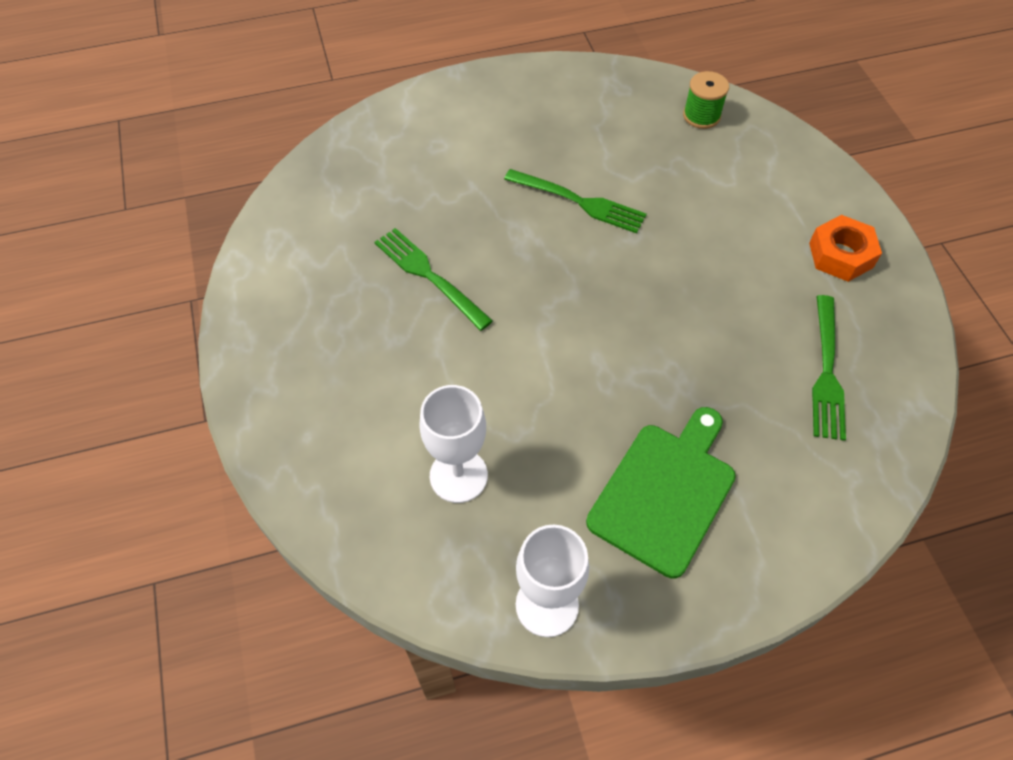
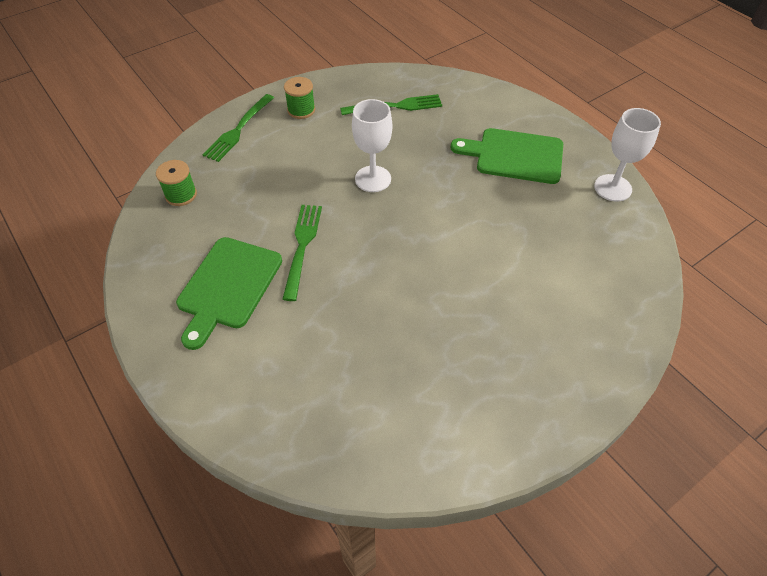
camera: 110 degrees left, 5 degrees down
green fork [374,228,493,331] -> green fork moved to [202,94,274,162]
white goblet [419,385,488,503] -> white goblet moved to [352,99,392,192]
orange nut [809,215,882,282] -> green spool [284,77,315,119]
none -> green cutting board [176,237,282,350]

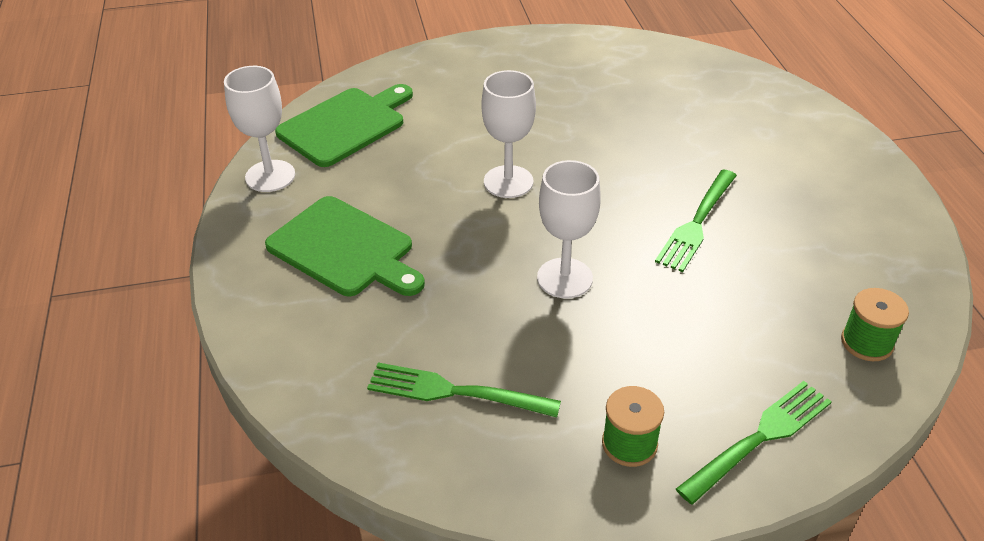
camera: 155 degrees left, 10 degrees down
green cutting board [176,237,282,350] -> green cutting board moved to [275,84,413,167]
none -> white goblet [481,70,536,198]

